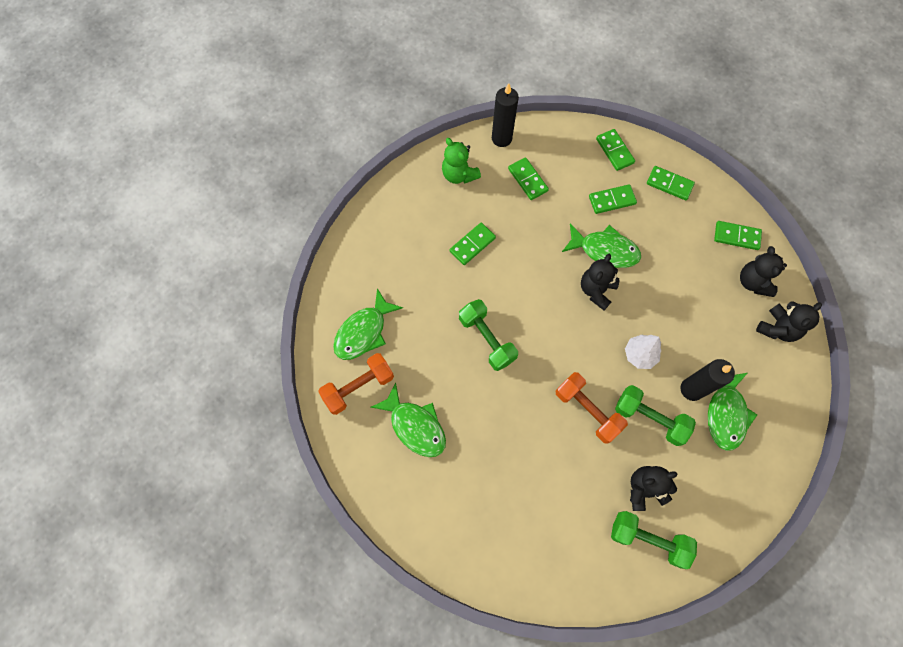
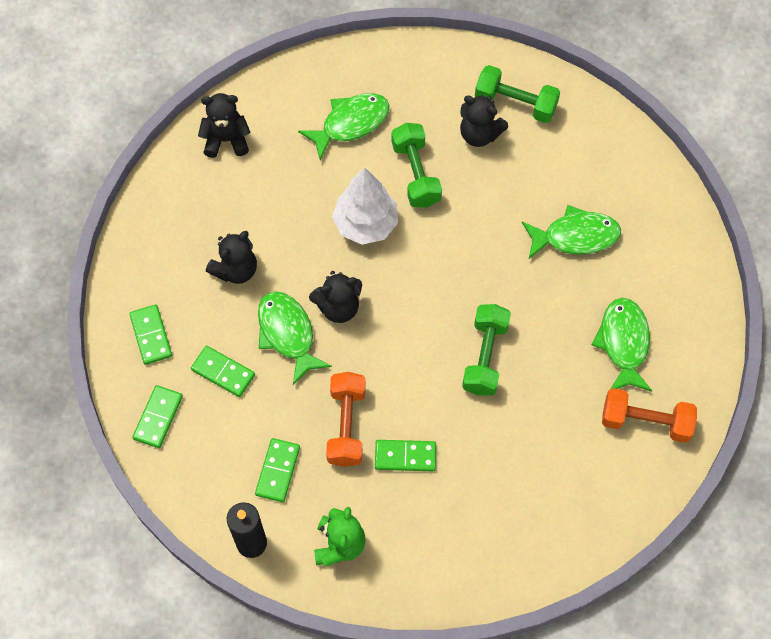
camera: 135 degrees left, 5 degrees down
green fish [333,288,403,360] -> green fish moved to [522,205,621,259]
orange dumbbell [555,372,628,444] -> orange dumbbell moved to [326,372,366,467]
green dumbbell [611,511,697,569] -> green dumbbell turned 45 degrees counterclockwise [475,65,560,123]
white tree [625,335,661,369] -> white tree [332,167,398,245], size x1.54
black candle [680,359,735,401] -> none
green domino [714,221,762,250] -> none
black teddy bear [740,246,787,297] -> black teddy bear moved to [206,231,257,284]

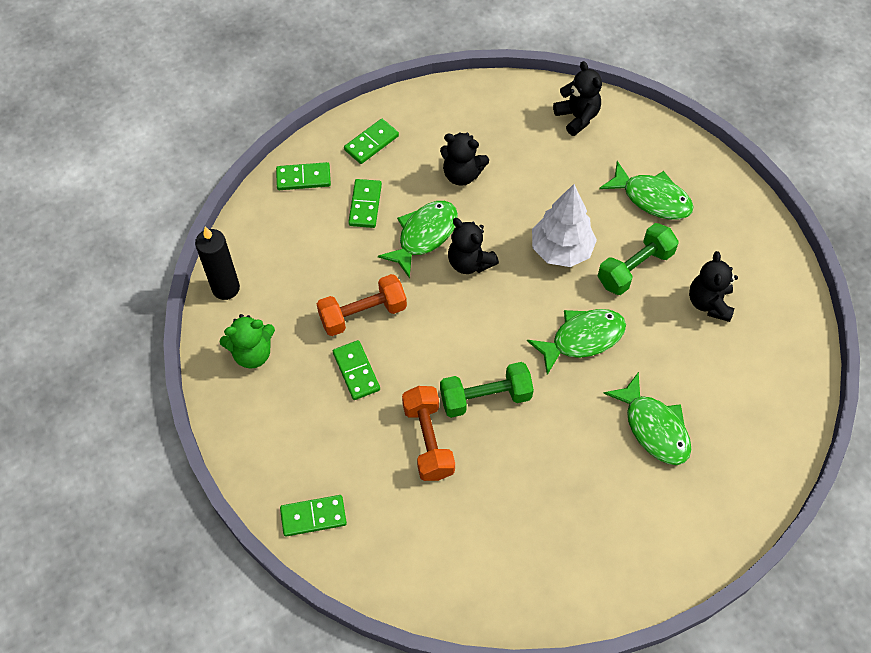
camera: 65 degrees right, 5 degrees down
green domino [255,438,300,502] -> green domino moved to [280,495,347,537]
green dumbbell [475,65,560,123] -> none
green fish [591,298,652,392] -> green fish moved to [527,309,626,375]
orange dumbbell [602,388,697,443] -> orange dumbbell moved to [402,386,455,481]

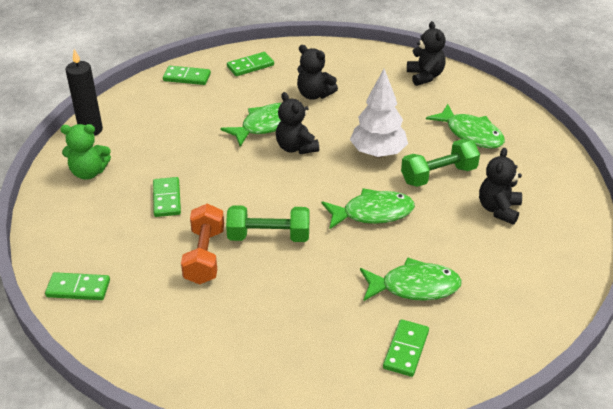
camera: 15 degrees right, 20 degrees down
orange dumbbell [317,274,407,336] -> none
green domino [348,179,382,228] -> green domino moved to [383,319,429,377]
green fish [603,372,691,465] -> green fish turned 75 degrees counterclockwise [360,257,462,301]

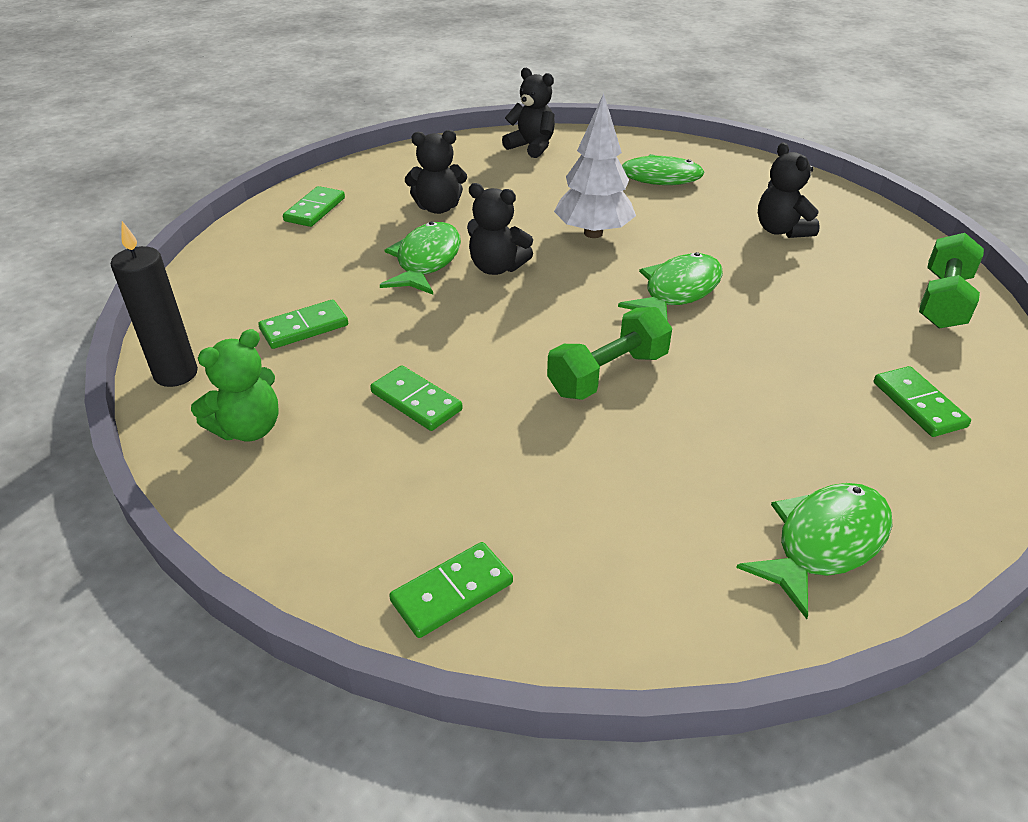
camera: 40 degrees left, 0 degrees up
green domino [163,66,211,85] -> green domino moved to [258,300,348,349]
orange dumbbell [181,204,224,285] -> none
green fish [360,257,462,301] -> green fish moved to [736,483,893,619]
green dumbbell [401,139,480,187] -> green dumbbell moved to [919,233,984,328]

